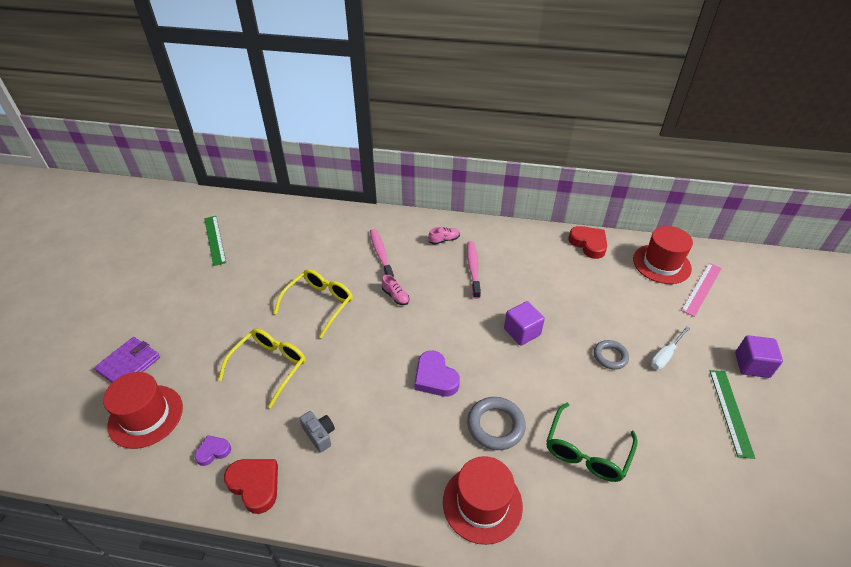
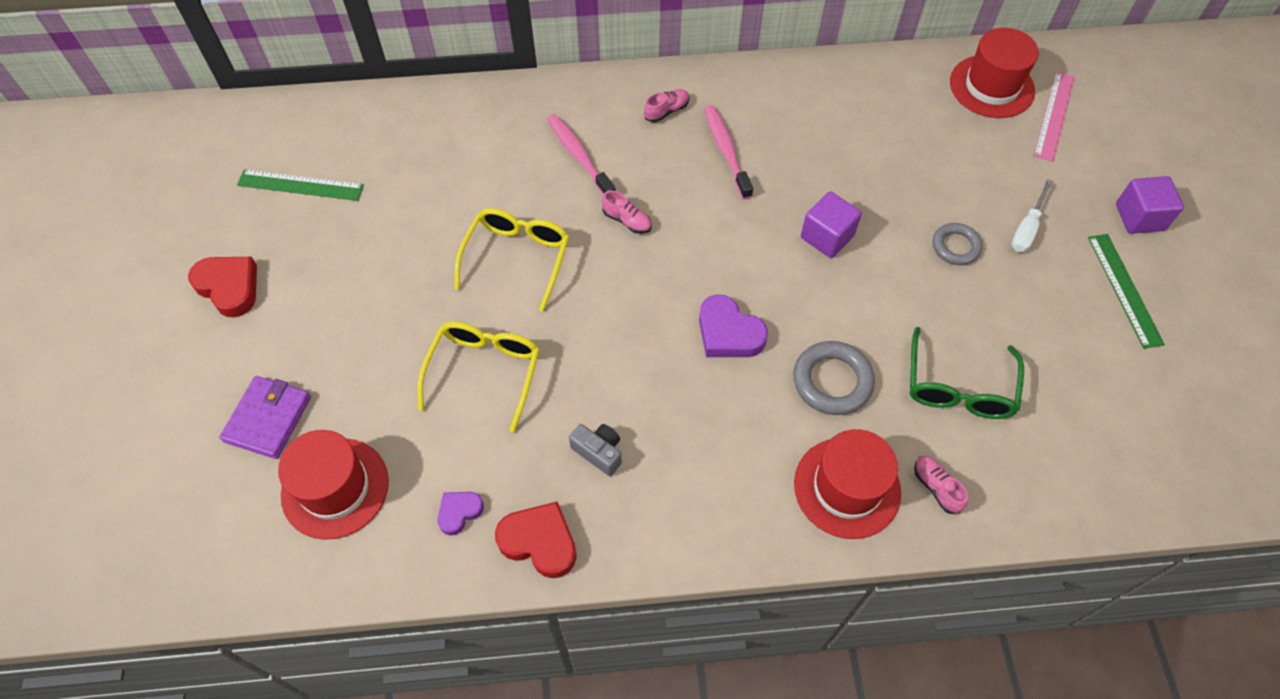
camera: 15 degrees left, 15 degrees up
green ruler [204,216,226,266] -> green ruler turned 45 degrees counterclockwise [237,169,364,201]
red heart [568,226,607,259] -> red heart moved to [188,257,257,317]
none -> pink shoe [914,456,968,514]

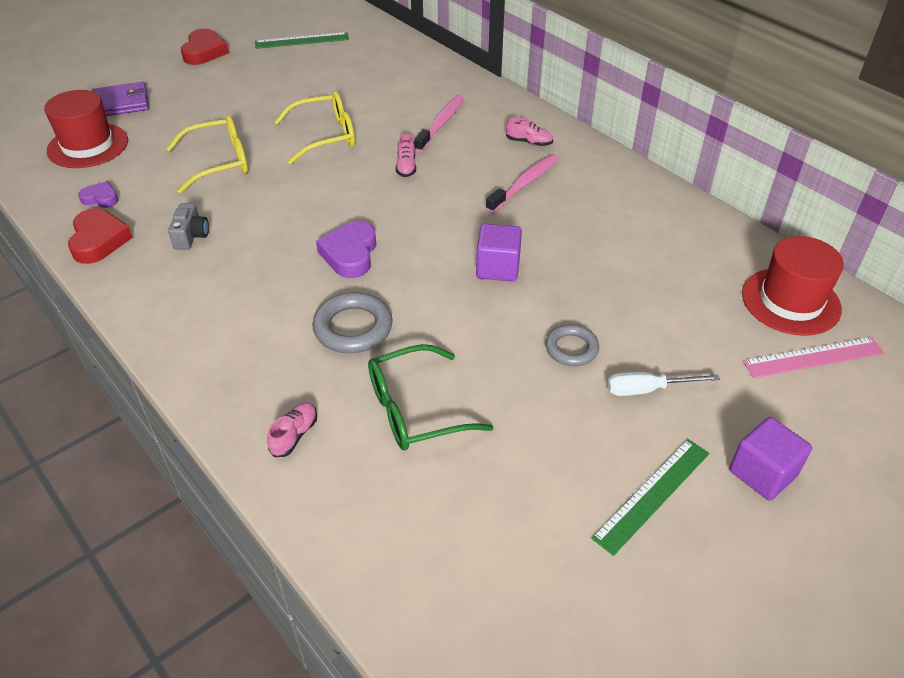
camera: 55 degrees right, 15 degrees down
green ruler [237,169,364,201] -> green ruler turned 75 degrees counterclockwise [255,32,349,49]
red hat [794,429,901,539] -> none

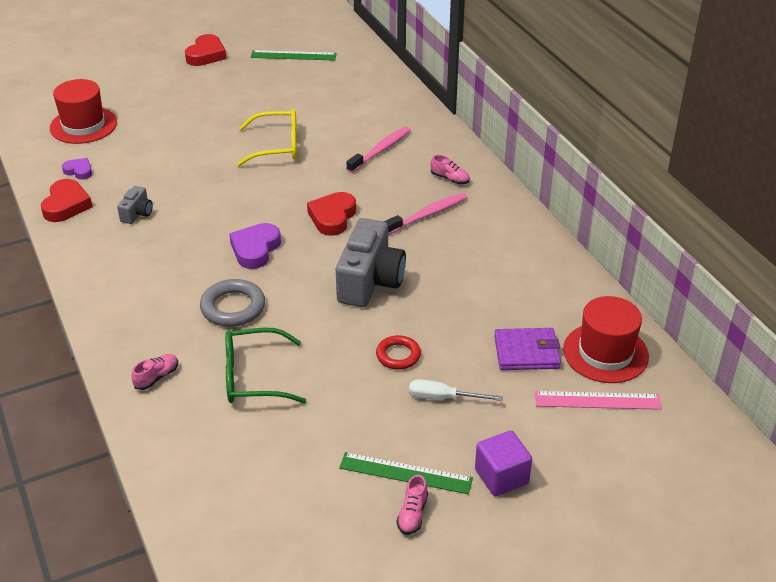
camera: 15 degrees right, 5 degrees down
purple wallet [92,81,149,116] -> purple wallet moved to [494,328,561,370]
yellow glasses [167,115,248,193] -> none
pink shoe [396,134,416,177] -> pink shoe moved to [397,475,428,535]
purple cube [476,224,522,282] -> grey camera [336,218,406,307]
grey ring [545,324,599,366] -> red ring [376,335,421,369]
green ruler [591,439,709,556] -> green ruler turned 45 degrees clockwise [339,452,473,494]
none -> red heart [307,192,356,236]

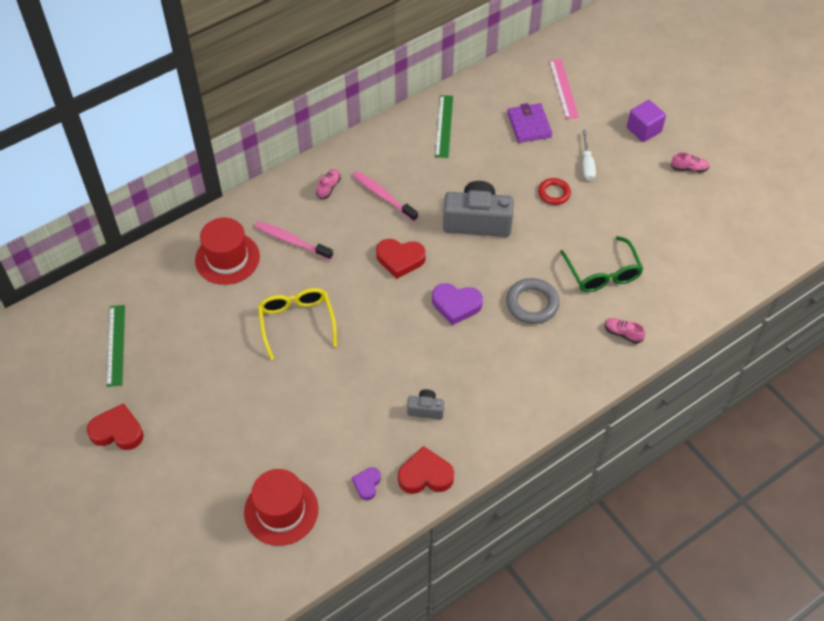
camera: 100 degrees left, 15 degrees up
green ruler [339,452,473,494] -> green ruler moved to [435,95,453,158]
red hat [563,296,649,383] -> red hat moved to [195,218,260,285]

